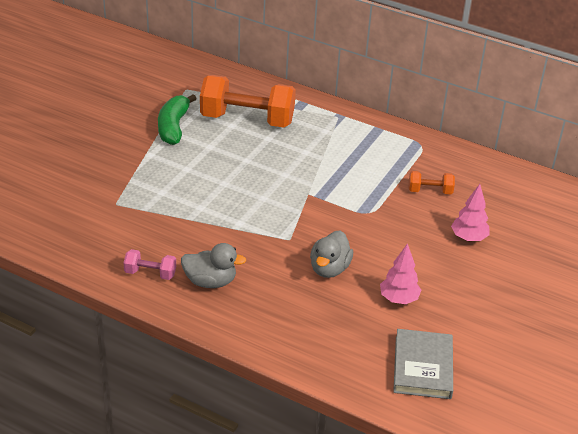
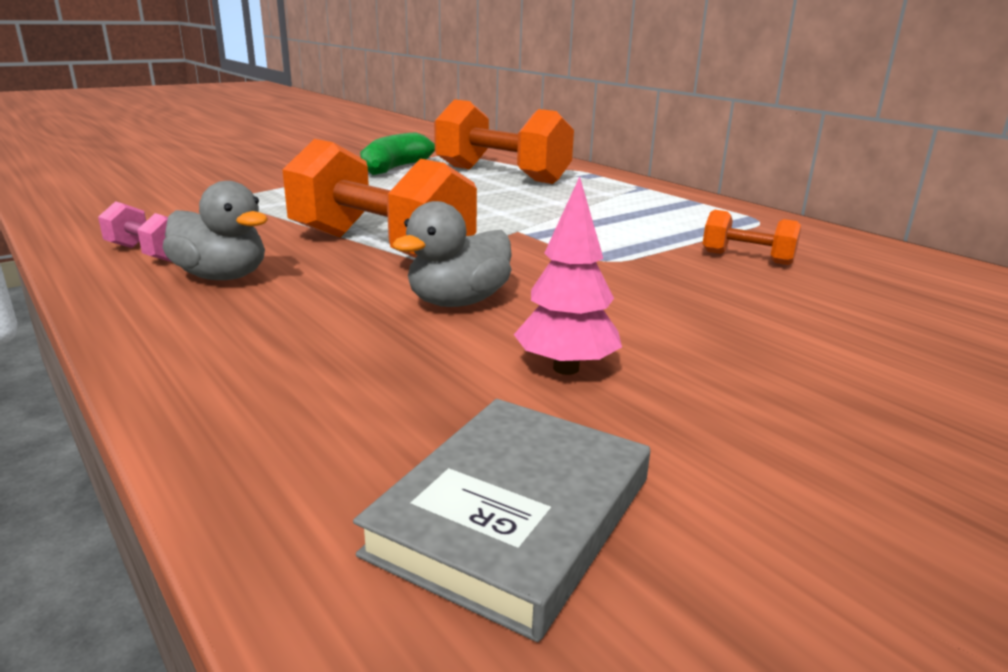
camera: 25 degrees right, 15 degrees down
pink tree [451,184,490,241] -> none
none -> orange dumbbell [283,139,477,258]

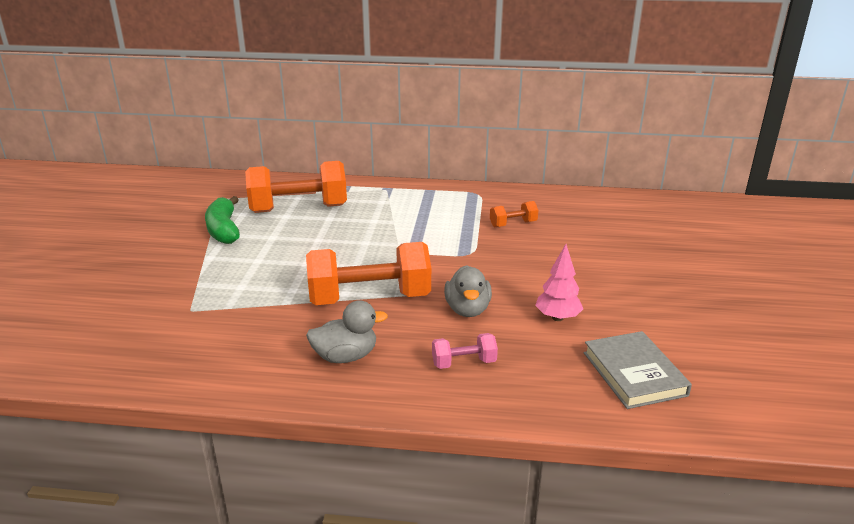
camera: 45 degrees left, 5 degrees up
pink dumbbell [98,201,172,262] -> pink dumbbell moved to [432,333,498,369]

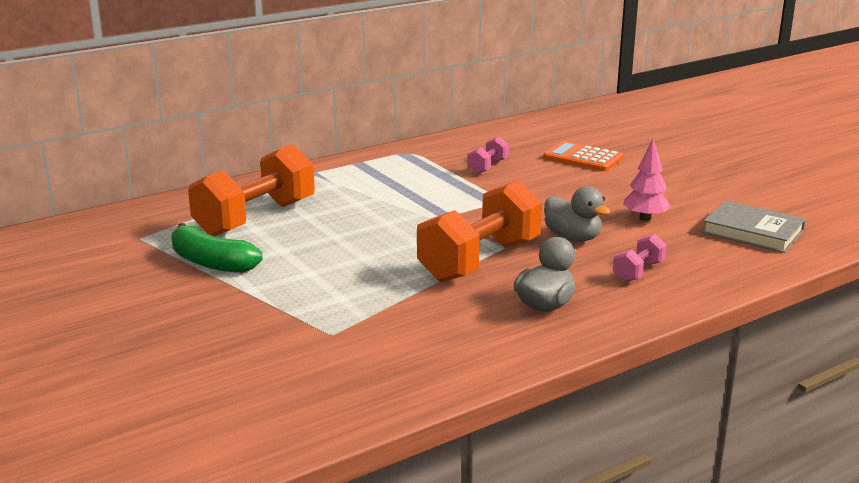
camera: 40 degrees left, 5 degrees down
orange dumbbell [490,201,538,227] -> pink dumbbell [467,136,509,174]
none -> orange calculator [543,141,623,171]

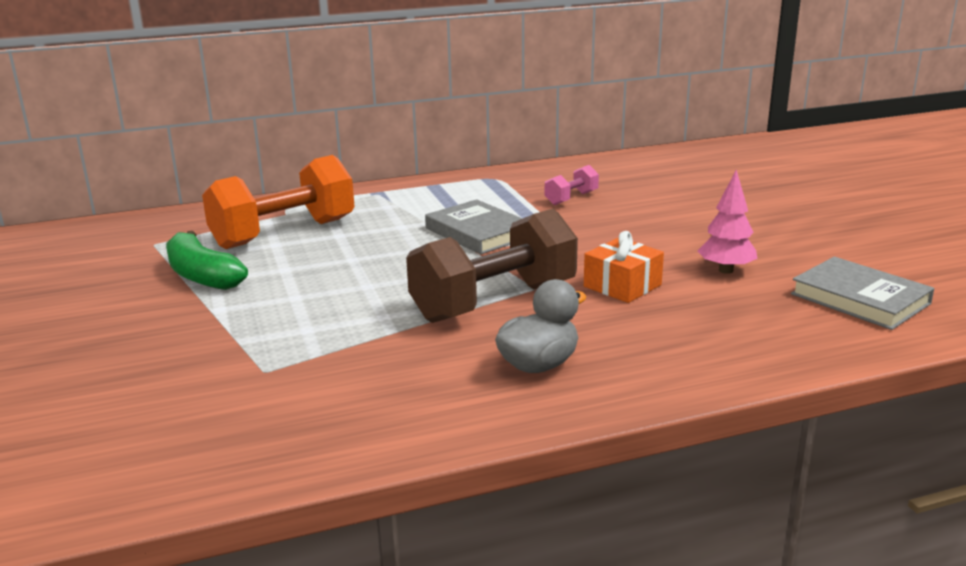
camera: 15 degrees right, 0 degrees up
orange dumbbell [417,180,542,282] -> brown dumbbell [406,209,578,323]
orange calculator [543,141,623,171] -> none
grey duck [544,186,611,242] -> orange gift [584,231,664,303]
pink dumbbell [613,234,667,282] -> none
none -> grey book [425,199,523,254]

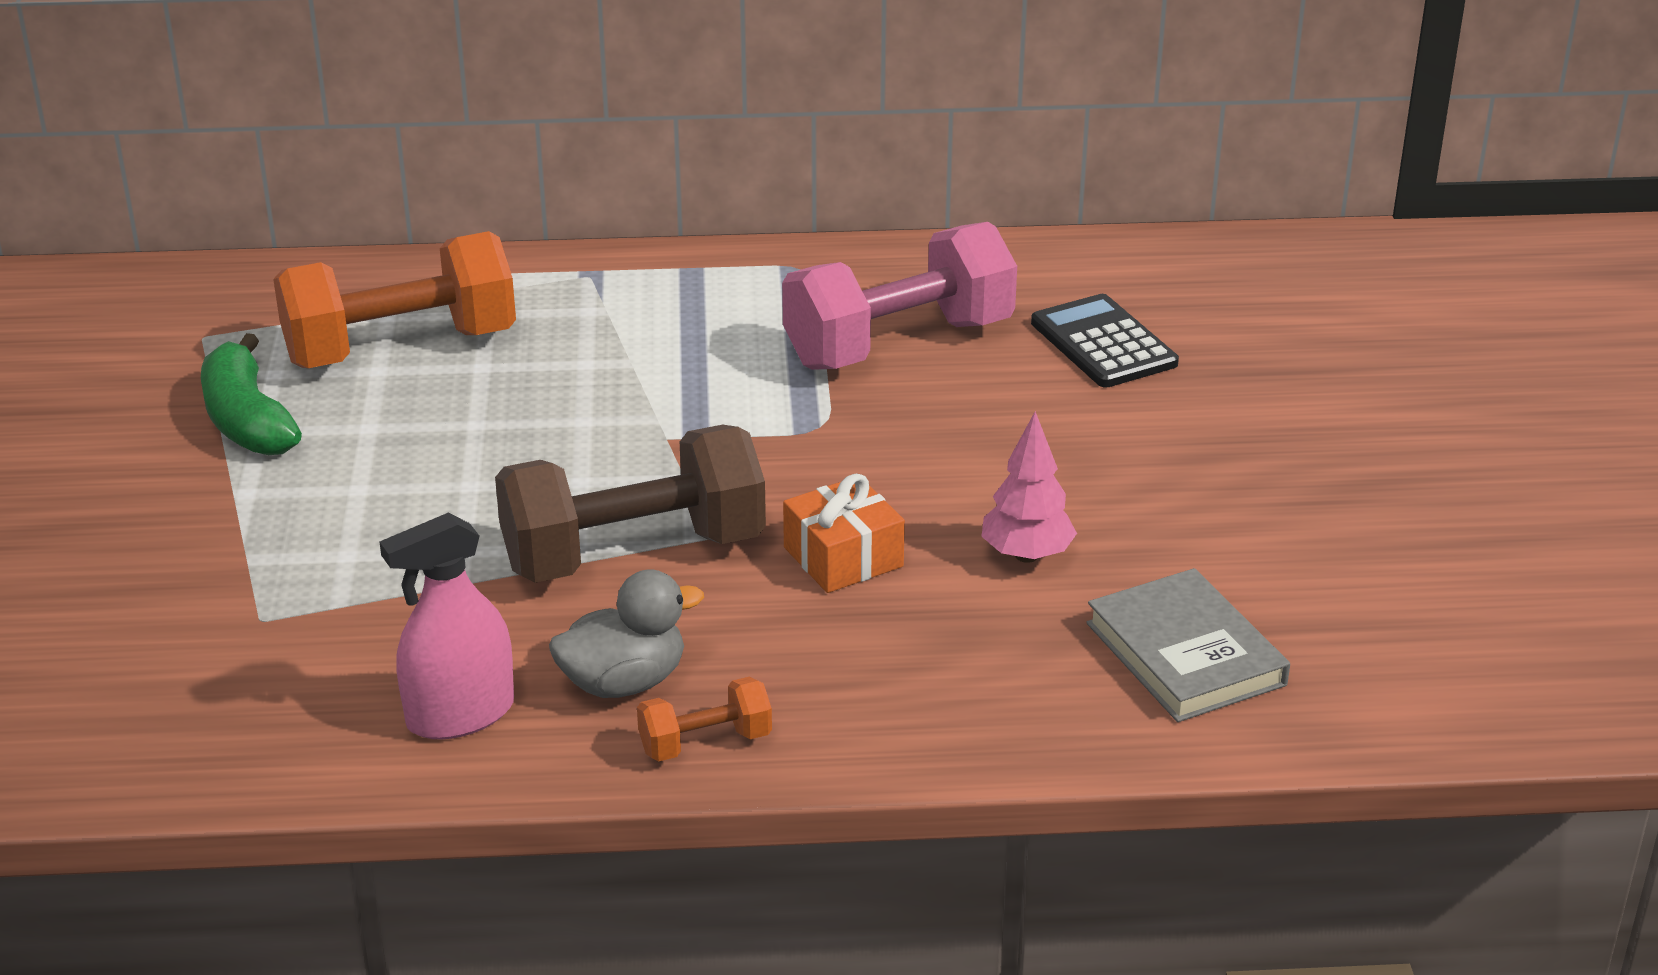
camera: 15 degrees right, 10 degrees up
grey book [425,199,523,254] -> none
pink dumbbell [545,165,599,205] -> pink dumbbell [782,222,1017,370], size x2.19
none -> pink spray bottle [380,513,514,739]
none -> orange dumbbell [637,677,772,761]
none -> black calculator [1031,294,1179,388]

